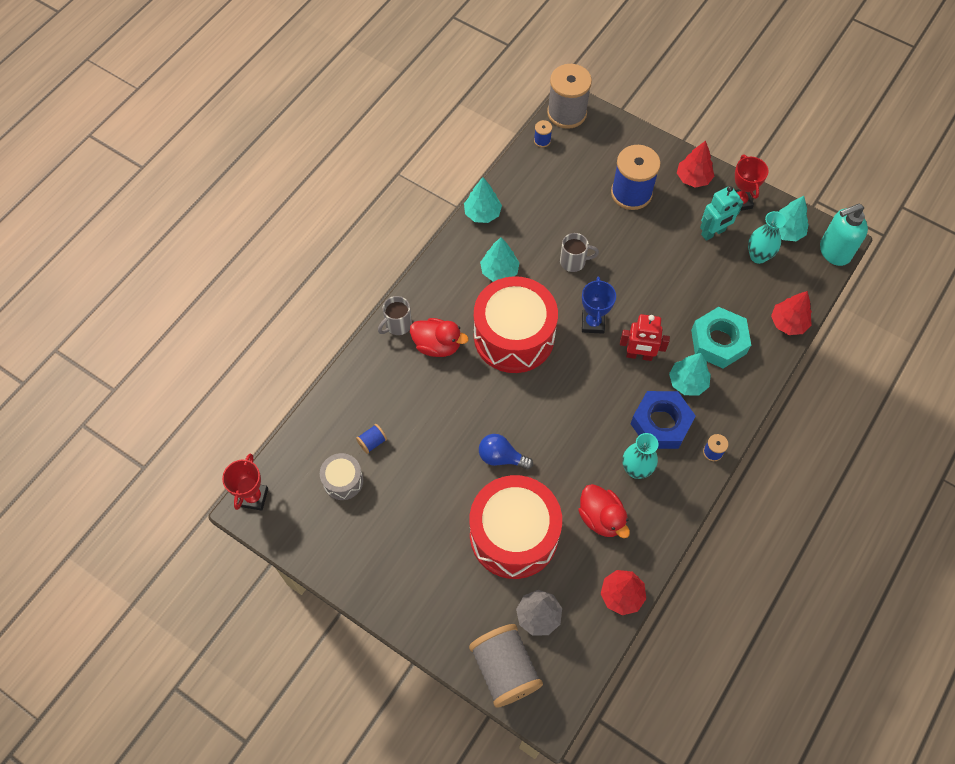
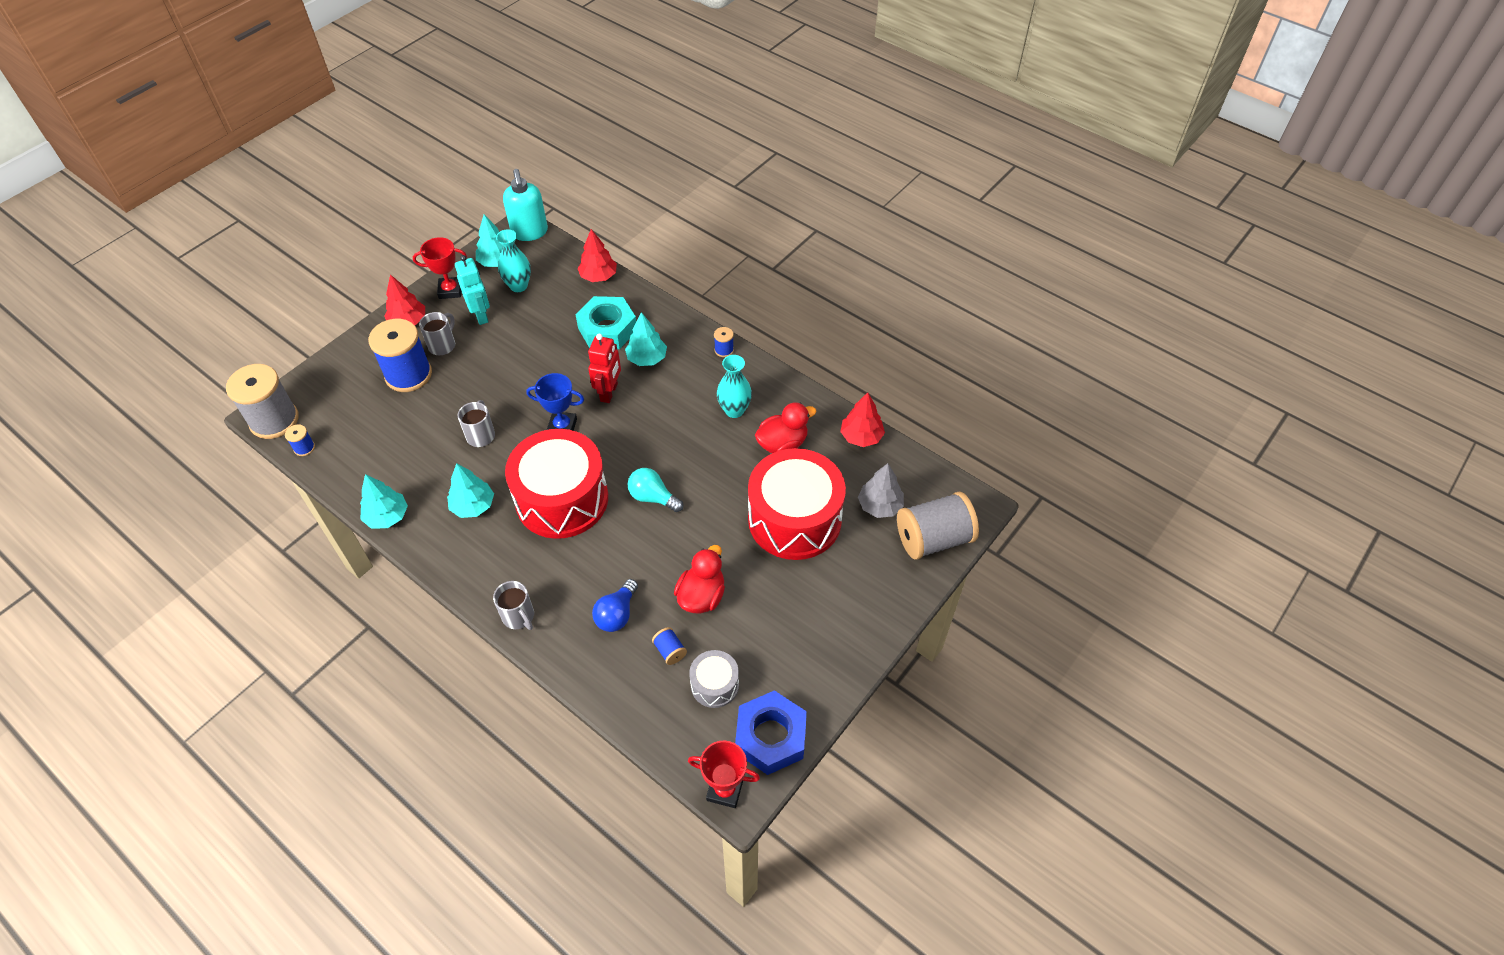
camera: 85 degrees left, 10 degrees down
red duck [410,318,469,357] -> red duck moved to [674,545,725,613]
blue light bulb [479,434,533,470] -> blue light bulb moved to [592,579,638,632]
blue nut [630,391,696,449] -> blue nut moved to [735,690,807,775]
none -> grey mug [419,312,455,355]
none -> turquoise light bulb [628,468,684,512]

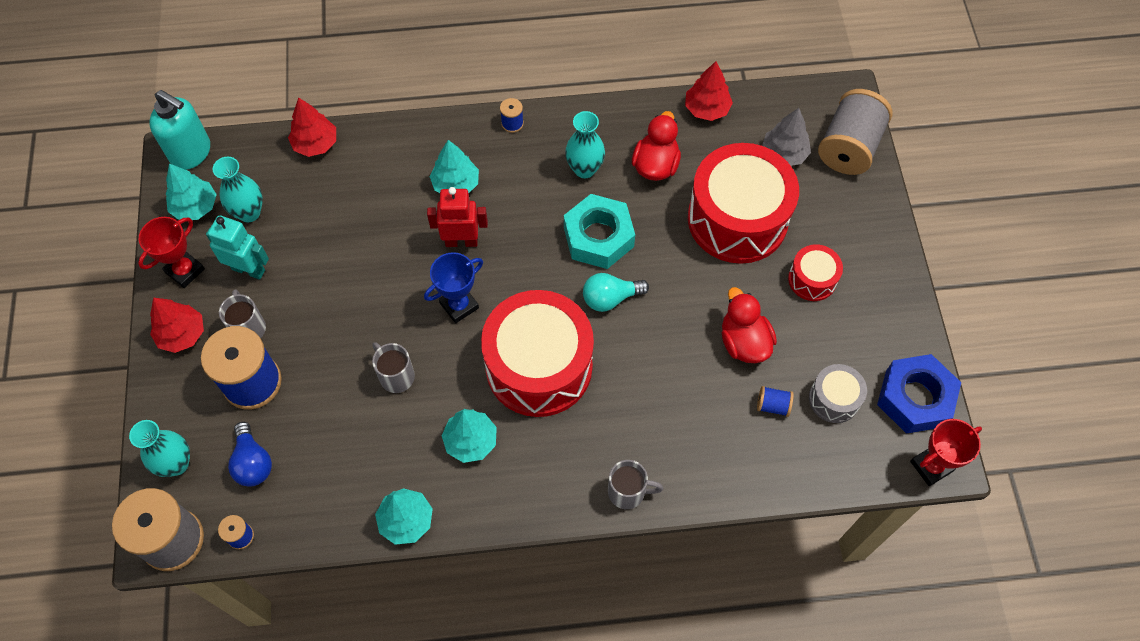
camera: 45 degrees left, 10 degrees up
turquoise nut [575,296,636,349] -> turquoise nut moved to [564,194,635,269]
red robot [588,334,621,403] -> red robot turned 60 degrees counterclockwise [427,187,488,247]
blue light bulb [592,579,638,632] -> blue light bulb moved to [228,422,272,487]
none -> turquoise vase [129,420,190,477]
none -> red drum [788,244,843,301]

